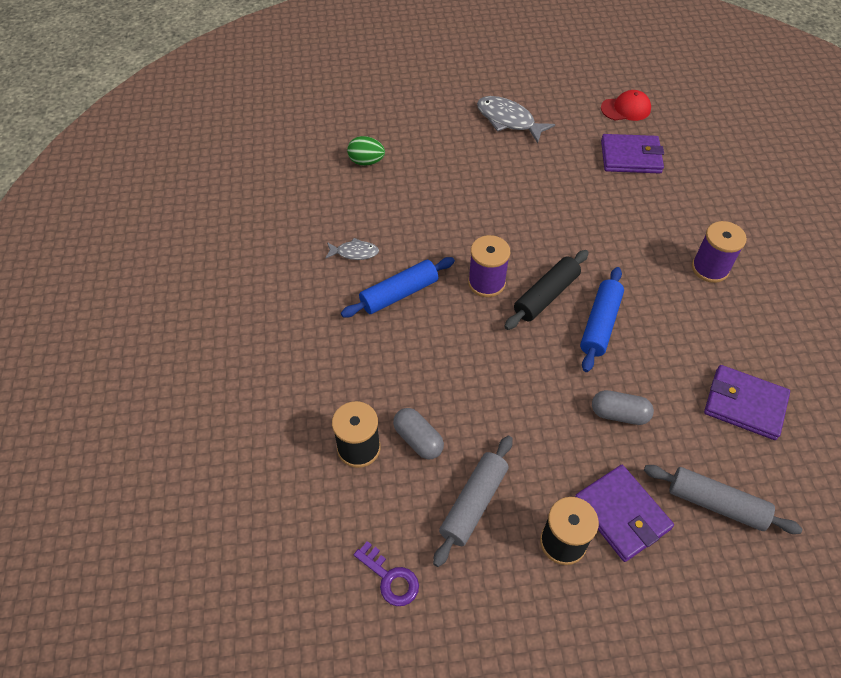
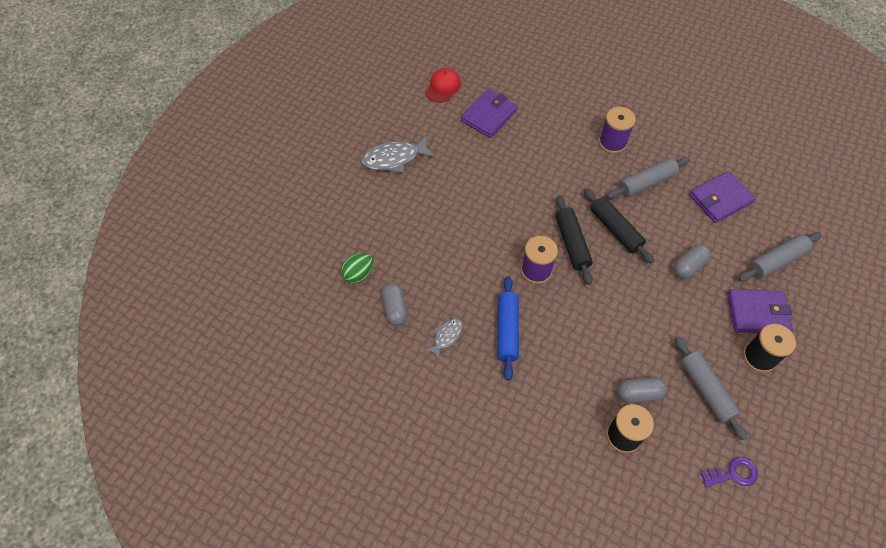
camera: 55 degrees left, 5 degrees up
blue rolling pin [580,267,624,372] -> black rolling pin [583,188,654,264]
none -> grey capsule [381,283,408,326]
none -> grey rolling pin [607,157,690,199]

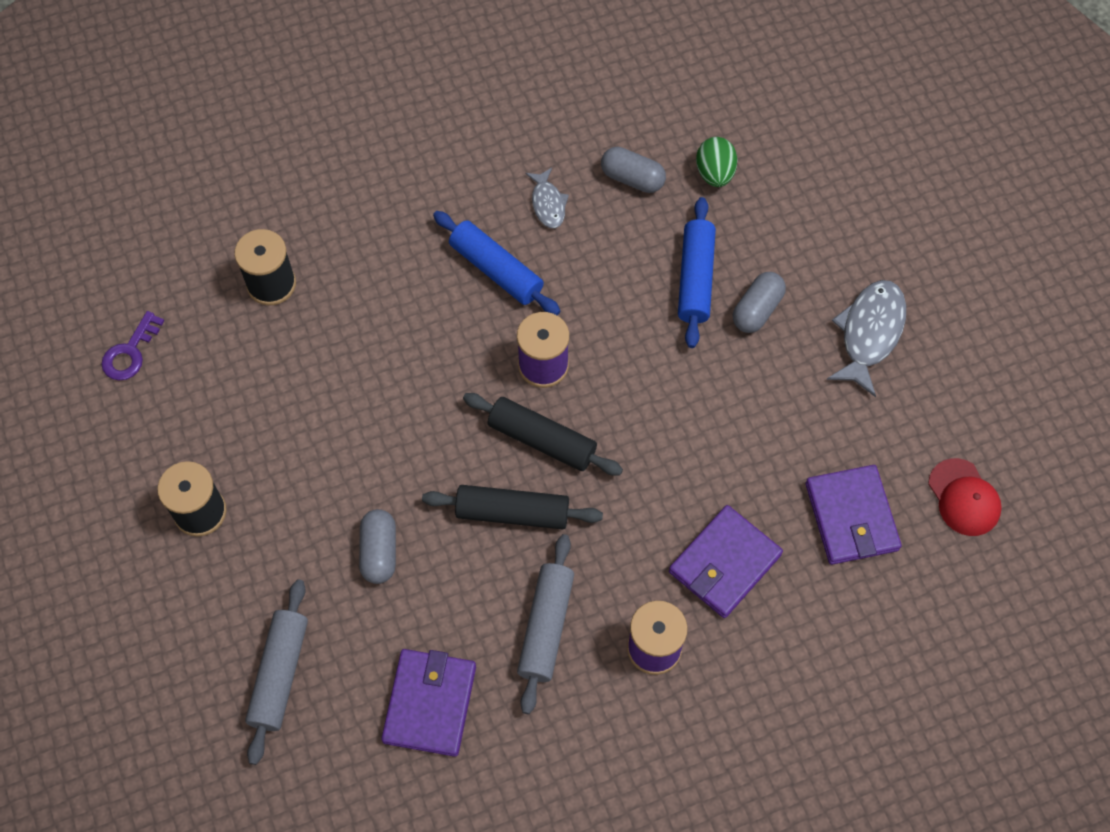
camera: 130 degrees right, 5 degrees up
grey capsule [618,377,667,403] -> grey capsule moved to [733,272,786,333]
grey rolling pin [675,336,747,441] -> none
purple wallet [727,289,793,333] -> purple wallet moved to [669,505,783,618]
none -> blue rolling pin [678,197,716,348]

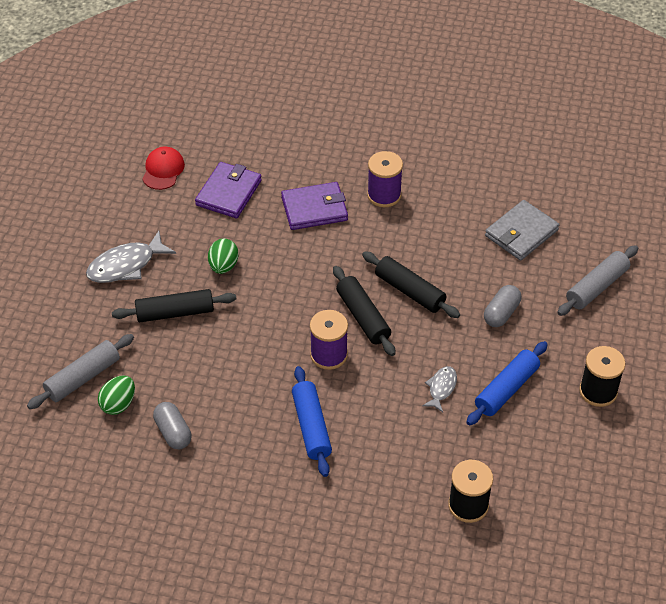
camera: 145 degrees left, 15 degrees down
purple key [101,311,164,380] -> none
purple wallet [381,649,476,757] -> grey wallet [485,200,559,261]
grey rolling pin [517,534,574,714] -> grey rolling pin moved to [27,334,134,409]
grey fish [525,168,569,228] -> grey fish moved to [422,366,457,412]
blue rolling pin [678,197,716,348] -> blue rolling pin moved to [466,341,548,425]
grey capsule [733,272,786,333] -> black rolling pin [112,289,236,322]
none -> green egg [208,239,238,274]

